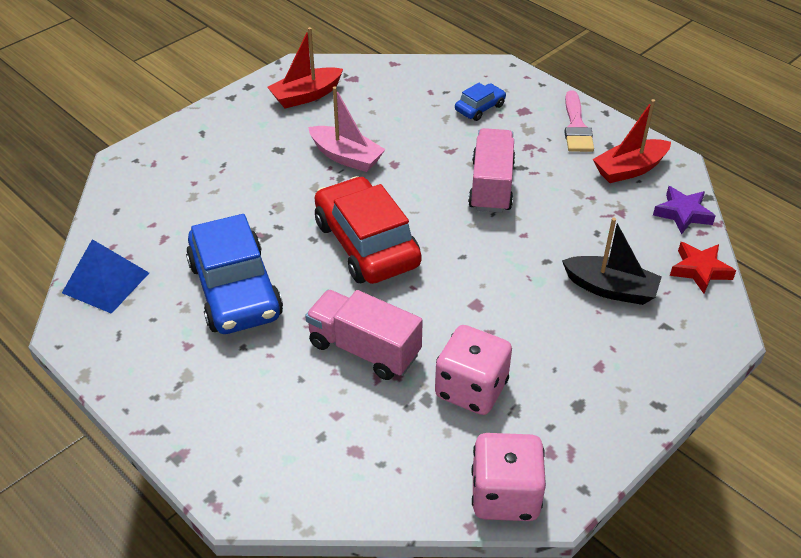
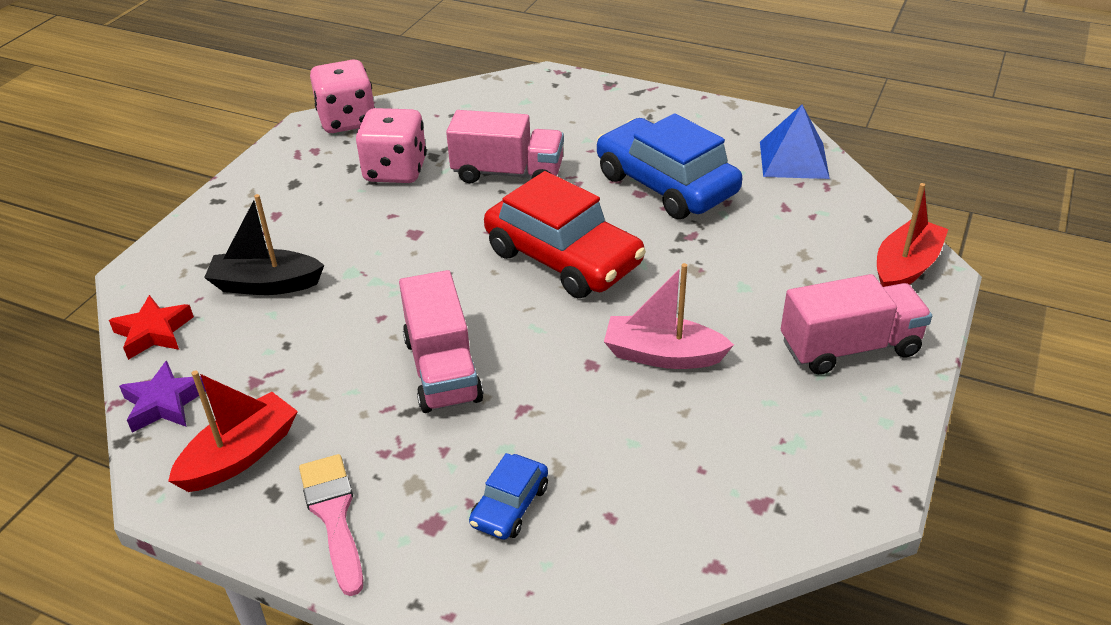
camera: 160 degrees right, 5 degrees down
red boat [267,27,343,108] -> red boat moved to [877,183,948,287]
none -> pink truck [781,274,932,375]

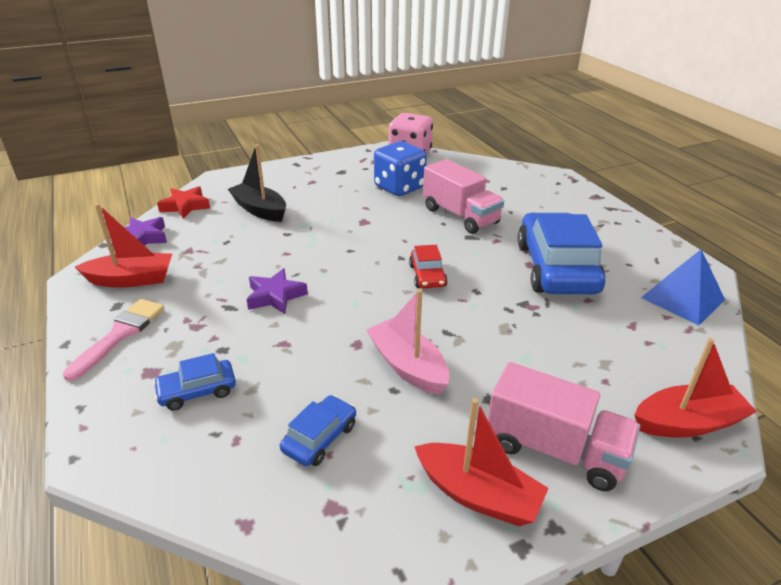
camera: 40 degrees right, 5 degrees down
pink dice [356,108,427,183] -> blue dice [374,141,427,196]
pink truck [399,270,483,413] -> purple star [246,268,308,314]
red car [484,171,646,298] -> red car [409,245,448,288], size x0.47
none -> blue car [280,395,356,466]
none -> red boat [414,398,549,526]

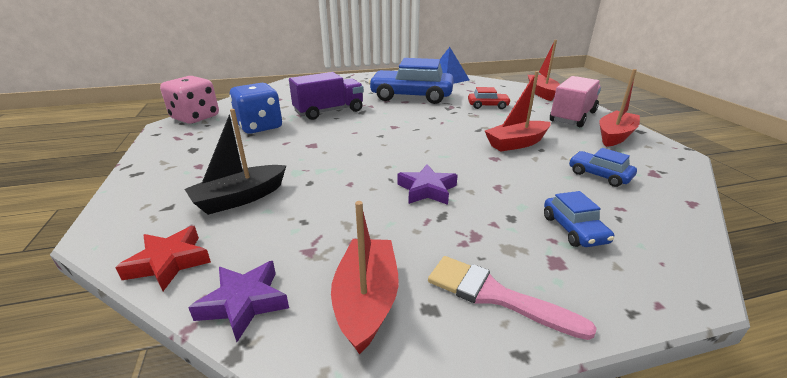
camera: 80 degrees left, 5 degrees down
pink boat [367,289,449,395] -> red boat [485,71,551,152]
red car [409,245,448,288] -> red car moved to [468,87,511,109]
pink truck [423,159,504,234] -> purple truck [289,72,364,120]

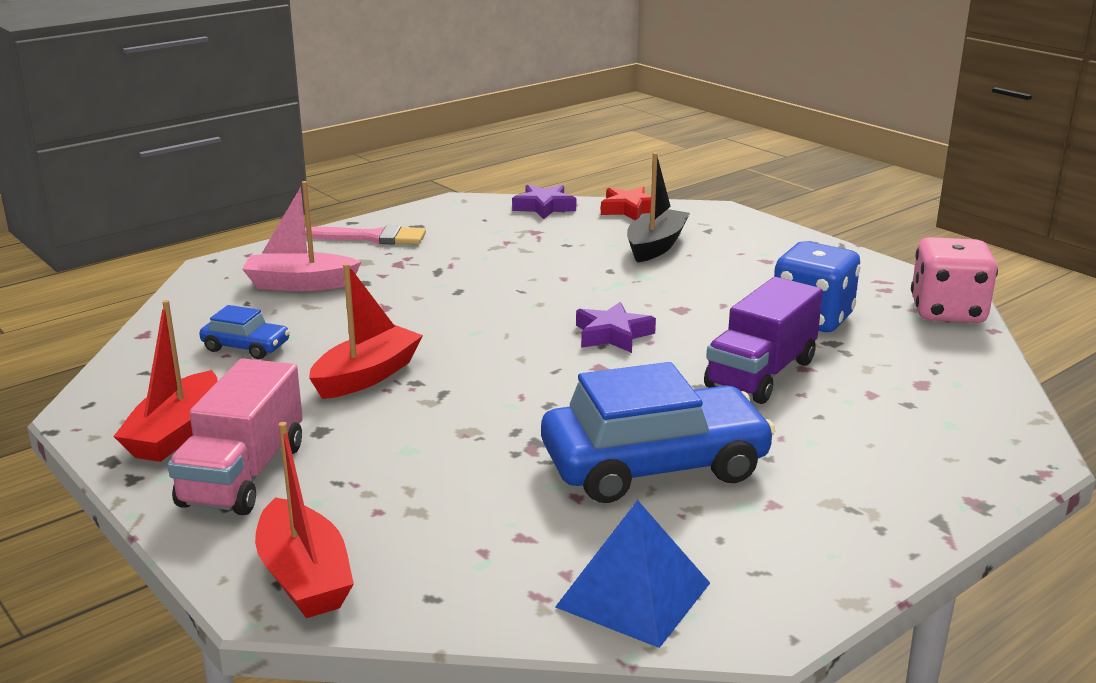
camera: 155 degrees right, 5 degrees down
red boat [331,201,399,354] -> none
purple star [397,164,458,205] -> purple star moved to [576,302,656,353]
red car [468,87,511,109] -> none
blue car [544,191,614,247] -> pink boat [242,181,361,291]

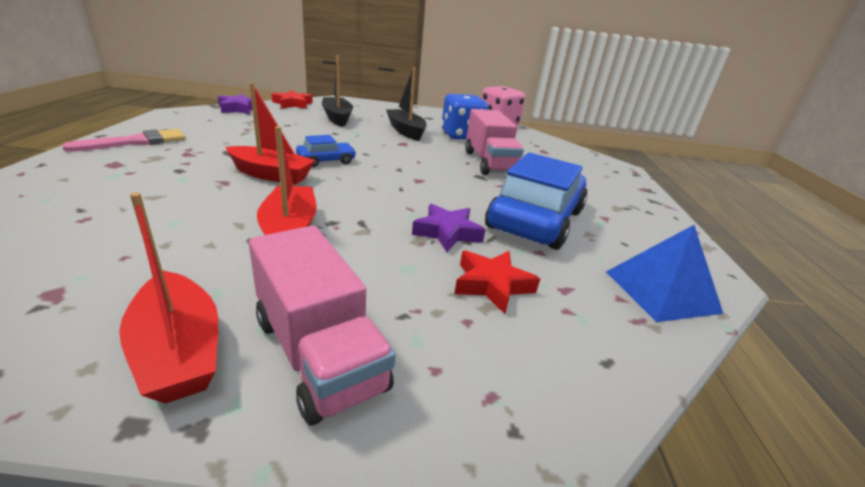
camera: 50 degrees left, 5 degrees up
blue car [199,305,290,359] -> blue car moved to [296,135,356,167]
pink boat [242,181,361,291] -> none
red boat [255,422,354,618] -> red boat moved to [226,83,315,185]
purple star [576,302,656,353] -> purple star moved to [412,204,485,252]
purple truck [704,277,823,404] -> pink truck [465,109,524,175]
none -> black boat [386,67,427,141]
none -> red star [454,251,540,314]

